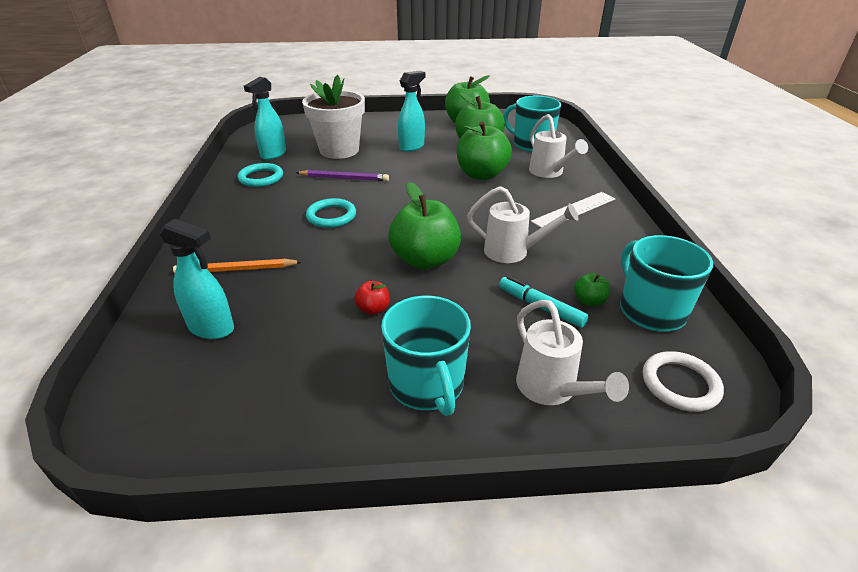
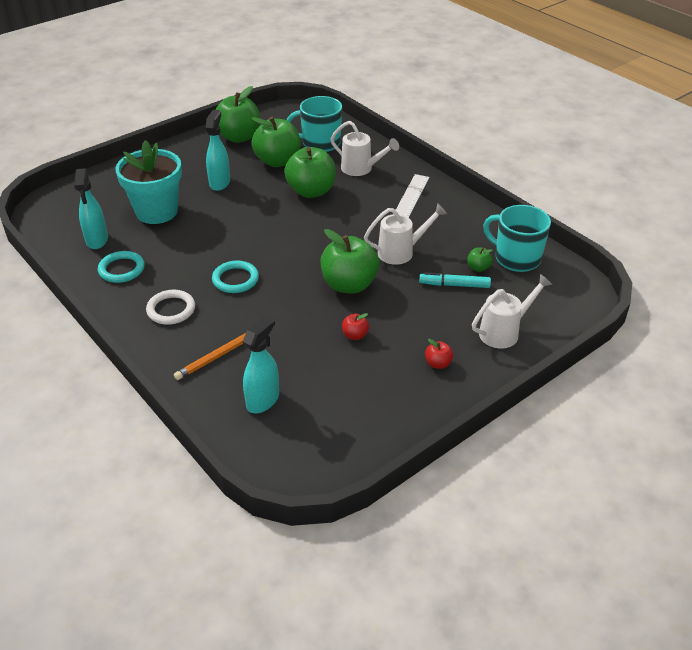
camera: 35 degrees left, 5 degrees up
turquoise spray bottle [159,219,234,339] -> turquoise spray bottle turned 45 degrees counterclockwise [243,315,279,413]
purple pencil [296,170,389,181] -> none
white flower pot [302,74,365,159] -> turquoise flower pot [115,140,182,224]
turquoise mug [381,296,471,416] -> red apple [425,339,453,369]
white watering can [516,300,629,405] -> white watering can turned 60 degrees counterclockwise [472,274,553,348]
white ring [643,351,724,412] -> white ring moved to [146,290,195,325]

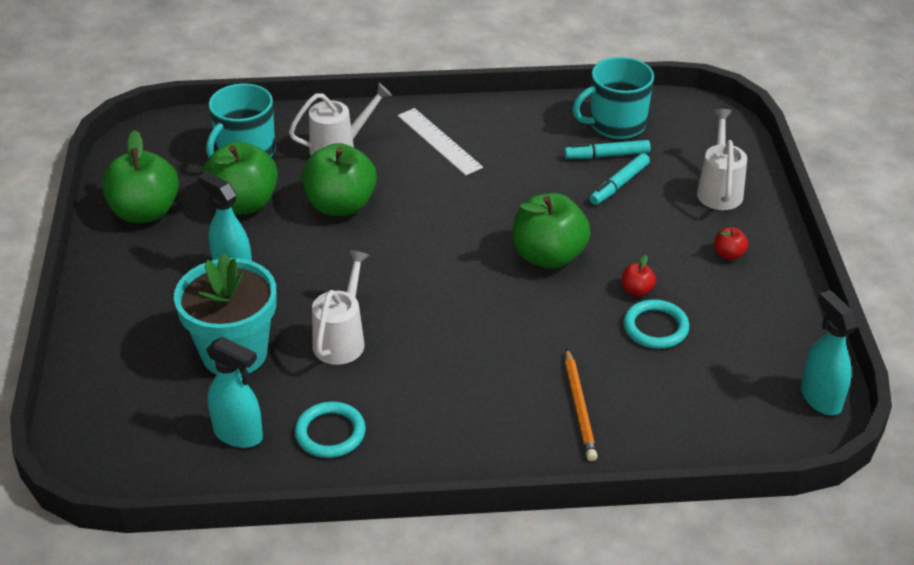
camera: 55 degrees left, 0 degrees up
white ring [146,290,195,325] -> none
turquoise ring [212,260,259,293] -> turquoise ring moved to [623,299,689,349]
turquoise spray bottle [243,315,279,413] -> turquoise spray bottle moved to [801,290,858,415]
white watering can [364,203,447,265] -> white watering can moved to [312,250,369,365]
green apple [467,247,493,272] -> turquoise marker [564,140,651,159]

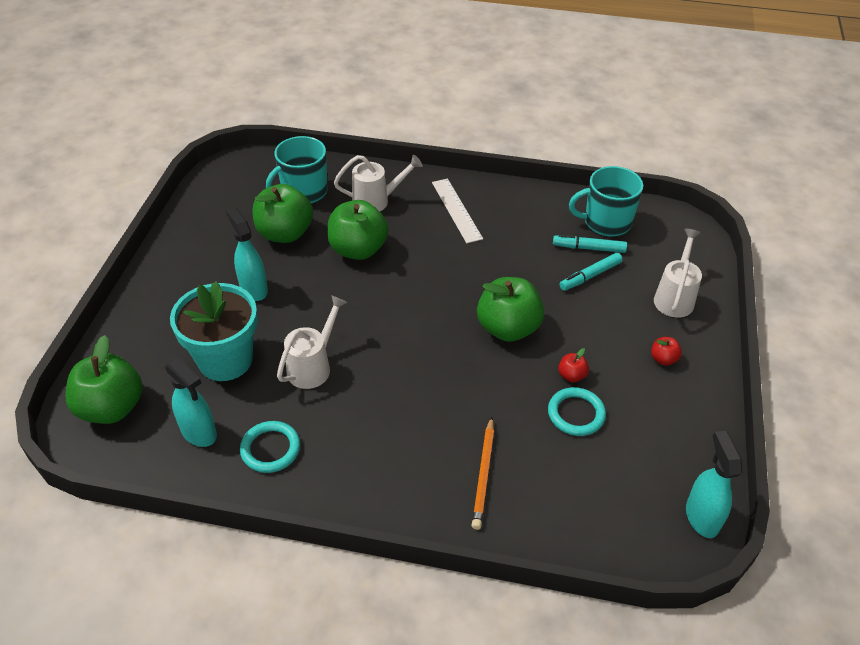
camera: 15 degrees right, 5 degrees up
green apple [102,130,179,223] -> green apple moved to [65,335,143,424]

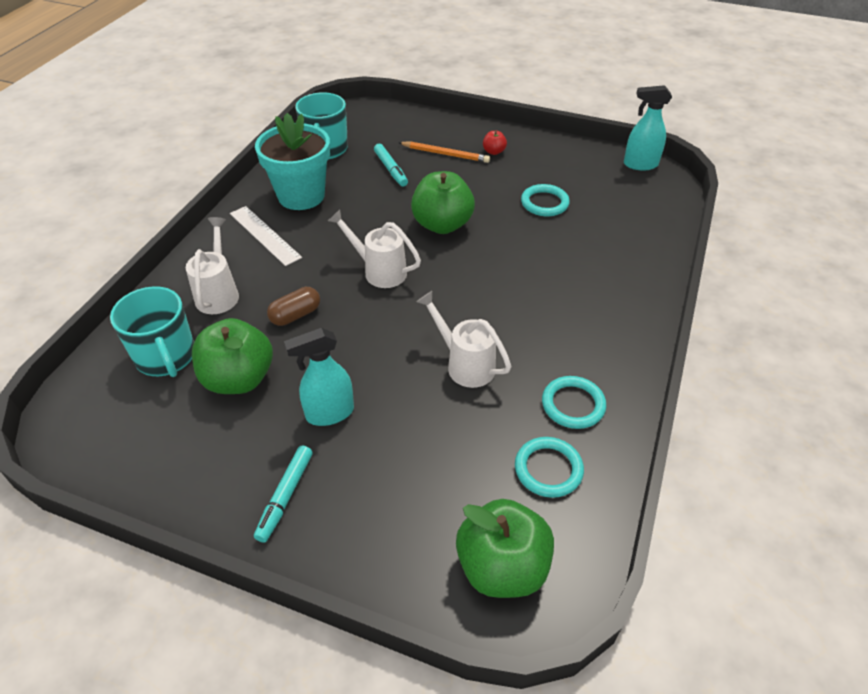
camera: 80 degrees left, 0 degrees up
turquoise spray bottle [165,358,217,447] -> turquoise ring [515,437,584,498]
turquoise flower pot [170,281,258,381] -> turquoise flower pot moved to [255,113,330,210]
green apple [327,200,389,260] -> brown capsule [267,287,320,326]
white ruler [432,179,483,243] -> white ruler turned 60 degrees clockwise [230,206,302,266]
orange pencil [472,417,494,530] -> orange pencil moved to [398,141,490,163]
turquoise marker [553,234,627,253] -> turquoise marker moved to [254,445,313,543]
red apple [558,348,589,382] -> none
white watering can [654,229,702,317] -> white watering can moved to [328,209,421,288]

